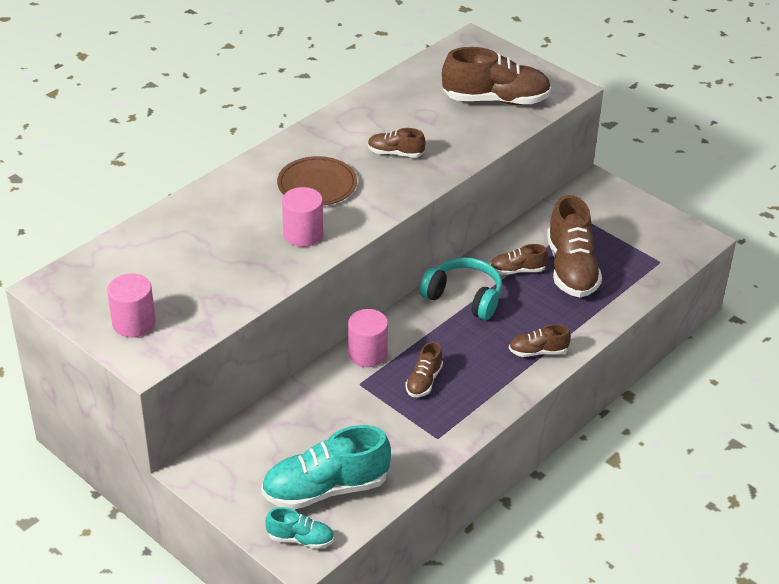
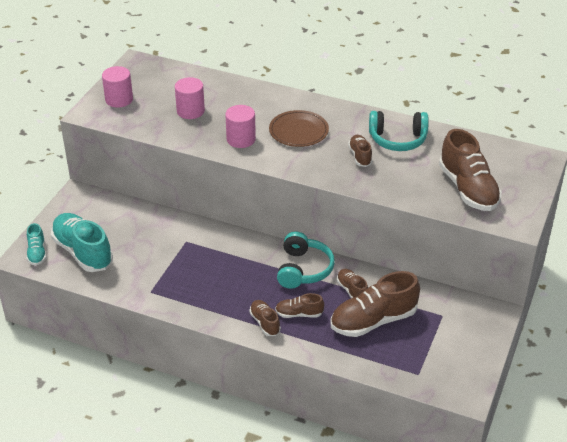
camera: 70 degrees right, 0 degrees up
pink cylinder [348,309,388,367] -> pink cylinder moved to [175,77,205,119]
brown shoe [405,342,443,397] -> brown shoe moved to [275,293,324,318]
none -> turquoise headphones [369,111,429,151]

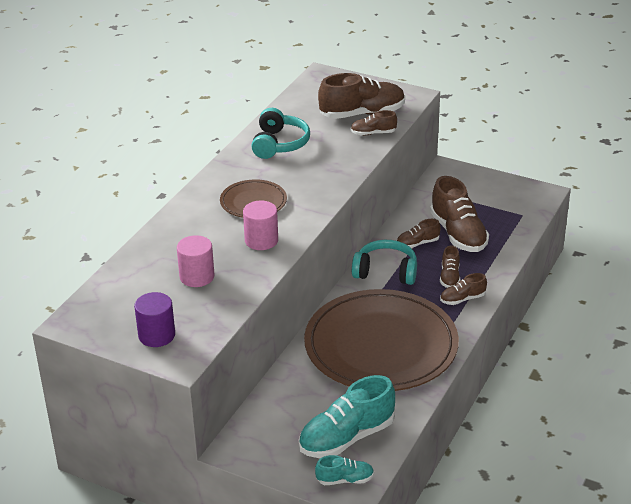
camera: 85 degrees left, 5 degrees down
pink cylinder [102,66,133,108] -> purple cylinder [134,292,175,347]
brown shoe [348,135,372,167] -> brown shoe moved to [350,110,397,135]
none -> brown plate [304,289,459,391]

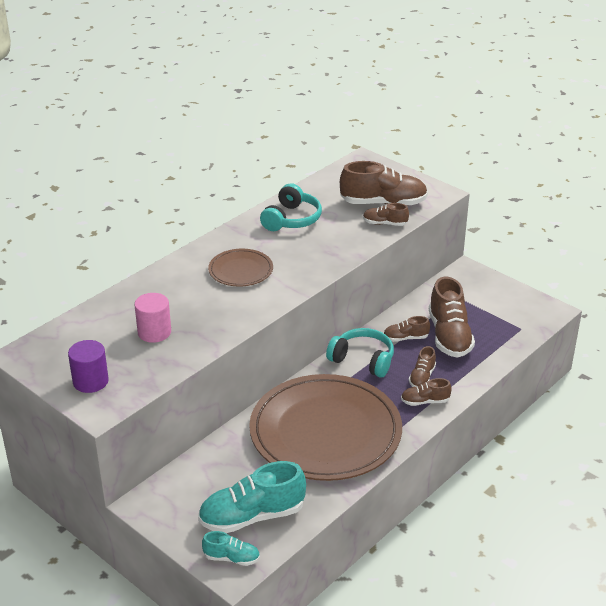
camera: 15 degrees right, 0 degrees up
pink cylinder [243,200,278,250] -> none

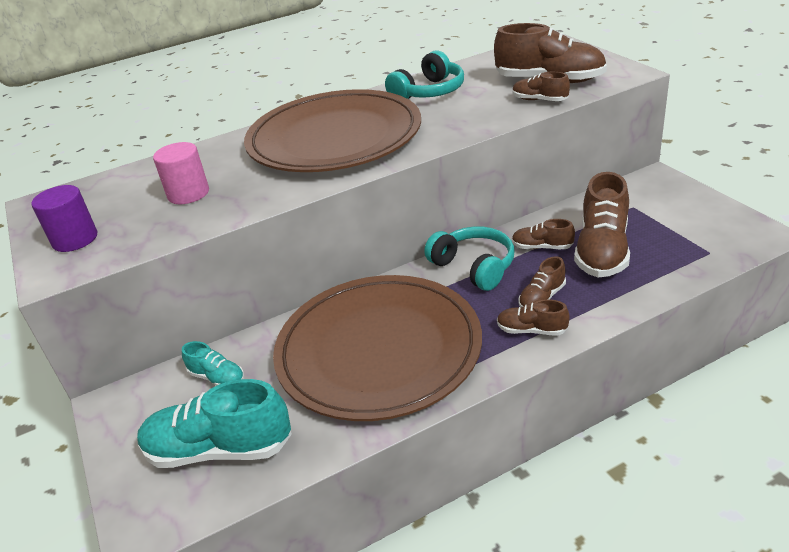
camera: 25 degrees right, 0 degrees up
turquoise shoe [202,531,260,566] -> turquoise shoe moved to [182,341,244,386]
brown plate [208,249,273,286] -> brown plate [244,89,421,172], size x2.20

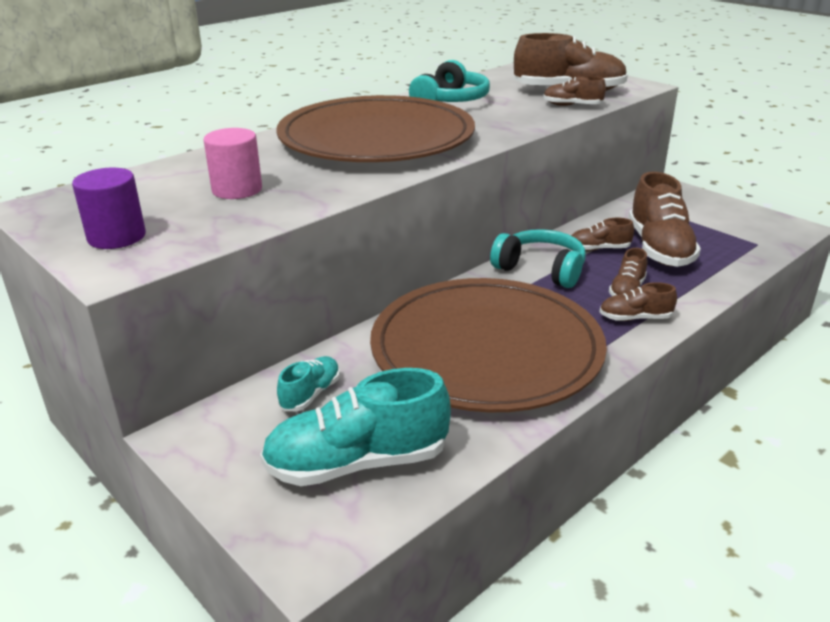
camera: 20 degrees left, 5 degrees down
turquoise shoe [182,341,244,386] -> turquoise shoe turned 75 degrees counterclockwise [277,356,340,411]

